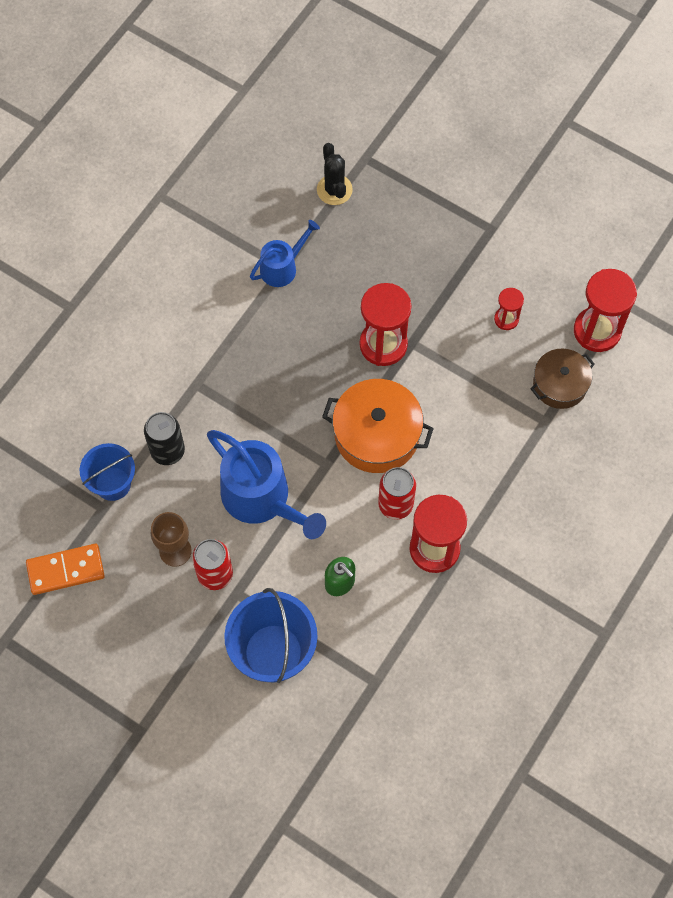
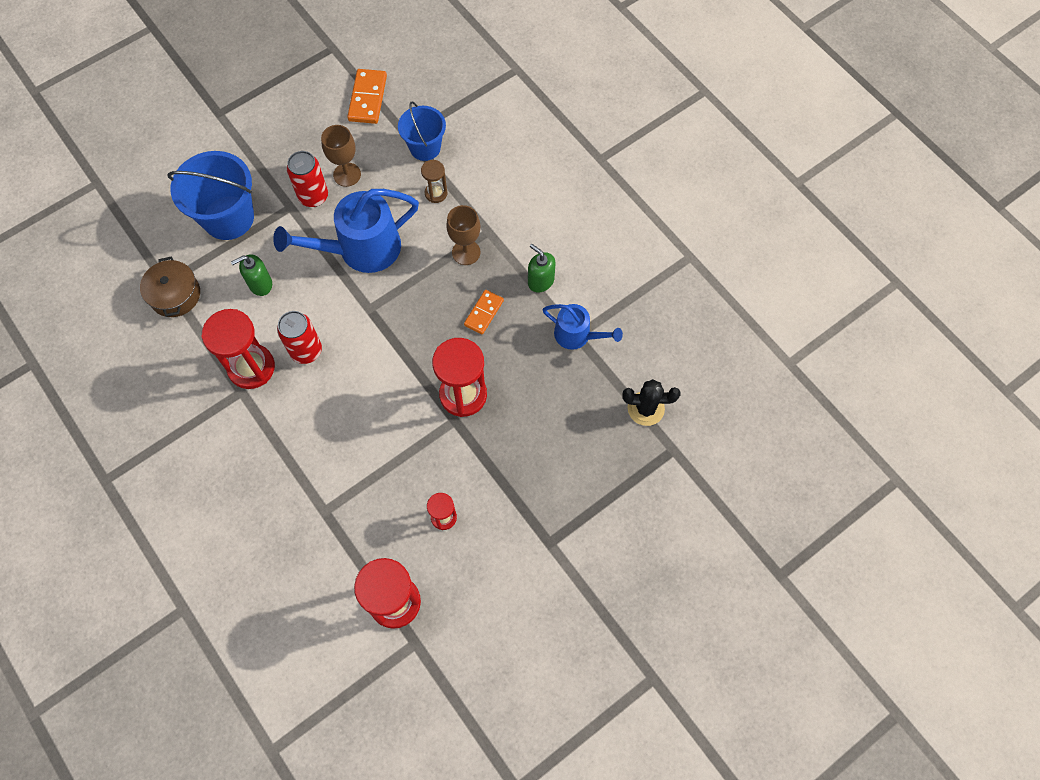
camera: 110 degrees right, 0 degrees up
black can [144,412,185,465] -> brown hourglass [421,160,447,203]
blue watering can [250,220,320,287] -> blue watering can turned 45 degrees counterclockwise [543,304,623,350]
orange pot [322,379,434,473] -> none
brown pot [531,349,595,409] -> brown pot moved to [140,256,200,317]
none -> brown goblet [446,205,480,265]
none -> orange domino [464,290,504,334]
none -> green soap dispenser [528,244,556,293]

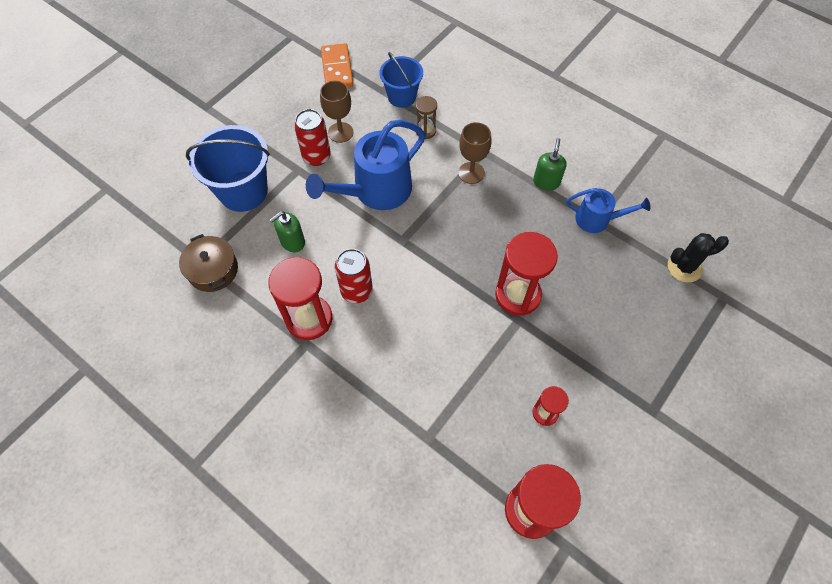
camera: 15 degrees left, 5 degrees down
orange domino [464,290,504,334] -> none
green soap dispenser [528,244,556,293] -> green soap dispenser turned 75 degrees clockwise [533,138,567,191]

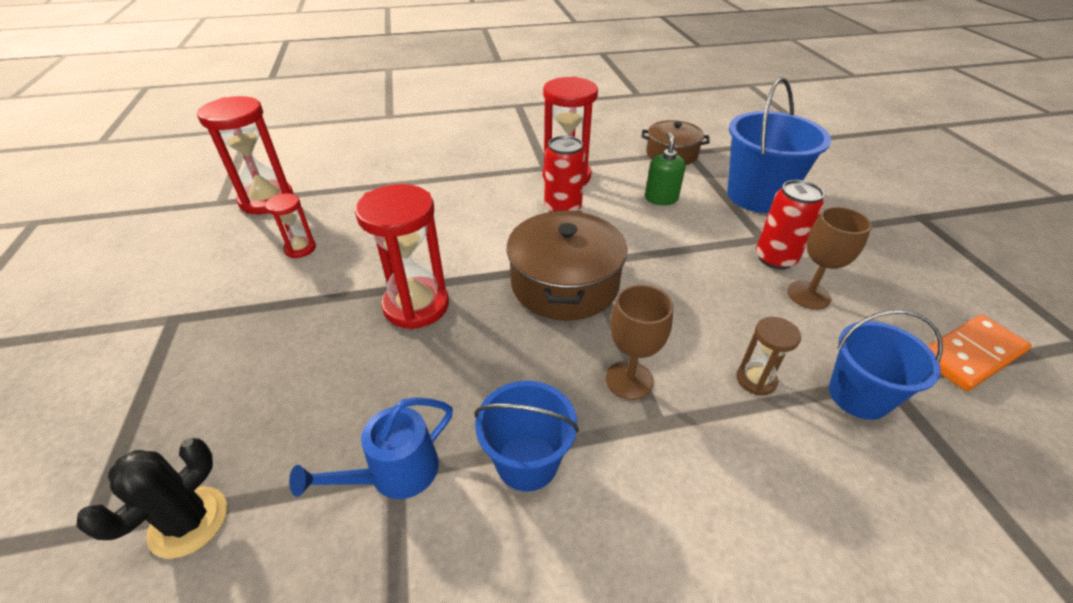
camera: 130 degrees right, 20 degrees down
blue watering can [306,120,425,210] -> none
orange domino [321,43,353,87] -> orange domino turned 60 degrees counterclockwise [928,315,1032,391]
green soap dispenser [533,138,567,191] -> blue bucket [474,381,579,491]
none -> brown pot [507,210,628,321]

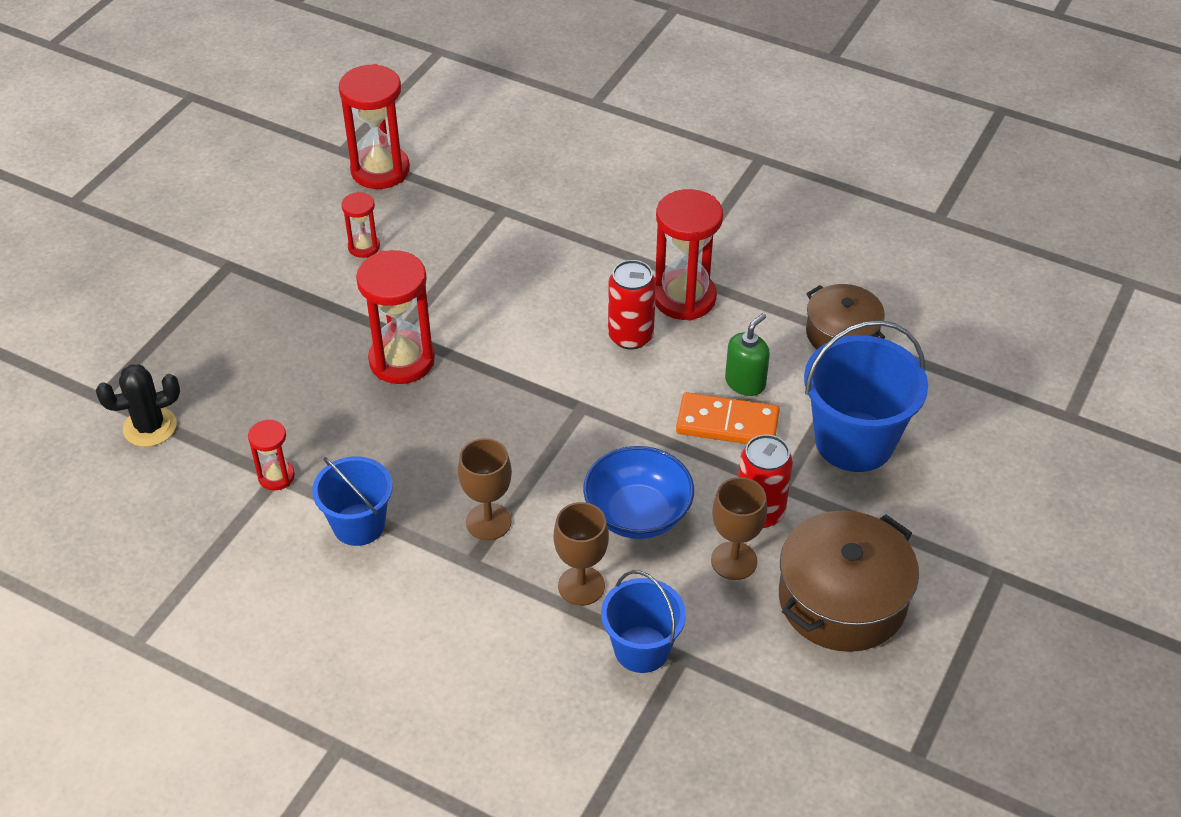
camera: 40 degrees right, 5 degrees up
blue watering can [289,397,453,499] -> red hourglass [248,419,295,490]
brown pot [507,210,628,321] -> brown pot moved to [779,511,919,652]
brown hourglass [736,317,801,395] -> brown goblet [554,502,609,606]
orange domino [928,315,1032,391] -> orange domino moved to [676,392,780,444]
none -> blue bowl [583,446,694,539]

